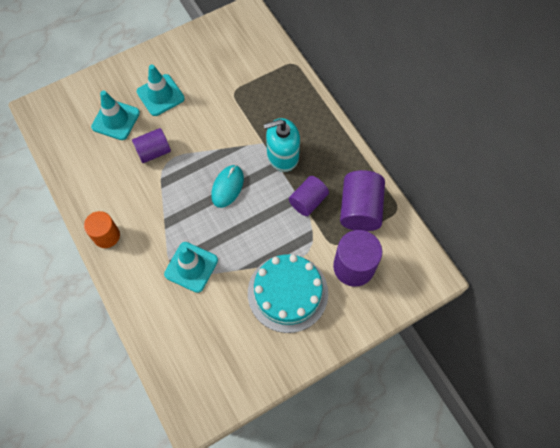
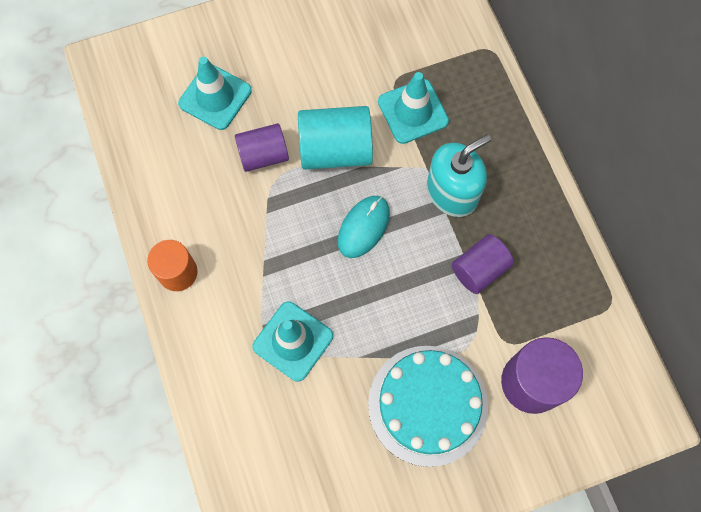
camera: 10 degrees right, 5 degrees up
turquoise traffic cone [137,65,185,116] -> turquoise traffic cone moved to [378,72,449,144]
turquoise soap dispenser [264,118,300,172] -> turquoise soap dispenser turned 150 degrees clockwise [427,134,491,217]
purple cylinder [340,170,385,231] -> none
none -> turquoise cylinder [298,106,373,170]

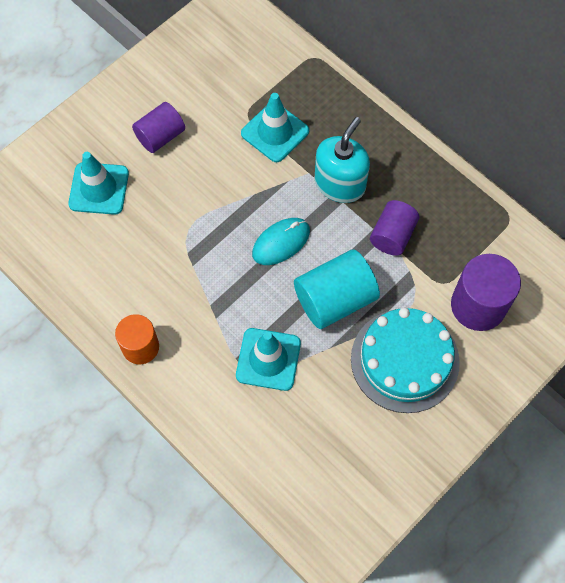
camera: 25 degrees left, 5 degrees down
purple cylinder [235,123,289,172] -> purple cylinder moved to [132,102,185,153]
turquoise cylinder [298,106,373,170] -> turquoise cylinder moved to [294,249,380,329]
turquoise mouse [338,196,390,258] -> turquoise mouse turned 45 degrees clockwise [252,218,310,265]

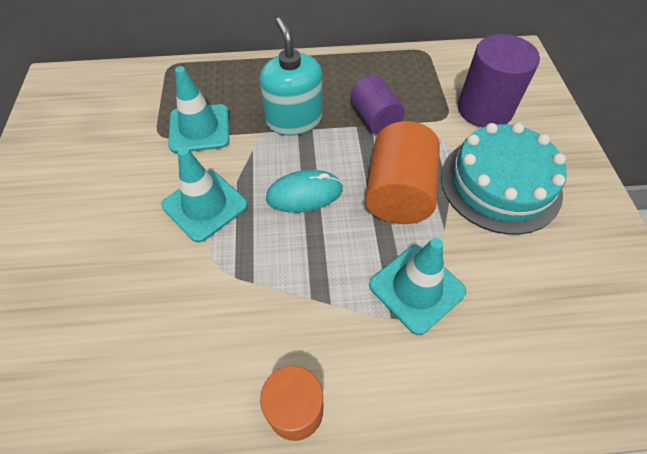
camera: 50 degrees left, 10 degrees down
turquoise traffic cone [68,152,129,215] -> turquoise traffic cone moved to [161,147,248,243]
purple cylinder [132,102,185,153] -> none
turquoise mouse [252,218,310,265] -> turquoise mouse turned 75 degrees clockwise [266,170,343,213]
turquoise cylinder [294,249,380,329] -> orange cylinder [365,121,440,224]

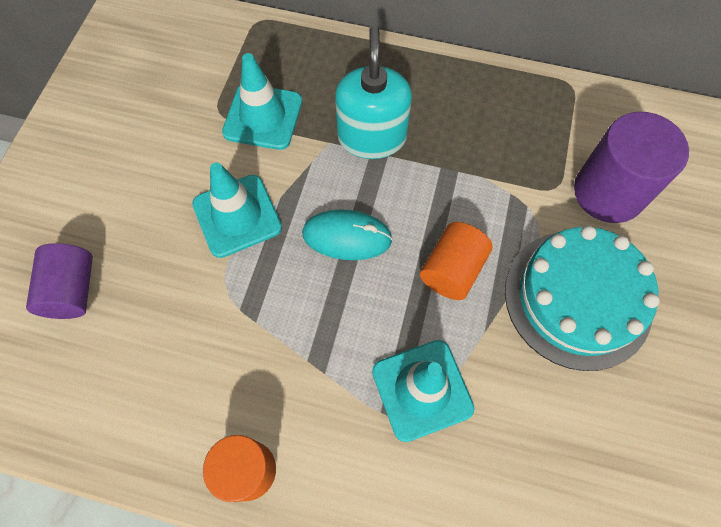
camera: 20 degrees right, 10 degrees up
purple cylinder [350,75,404,134] -> purple cylinder moved to [26,243,93,319]
orange cylinder [365,121,440,224] -> orange cylinder [420,222,493,300], size x0.66

